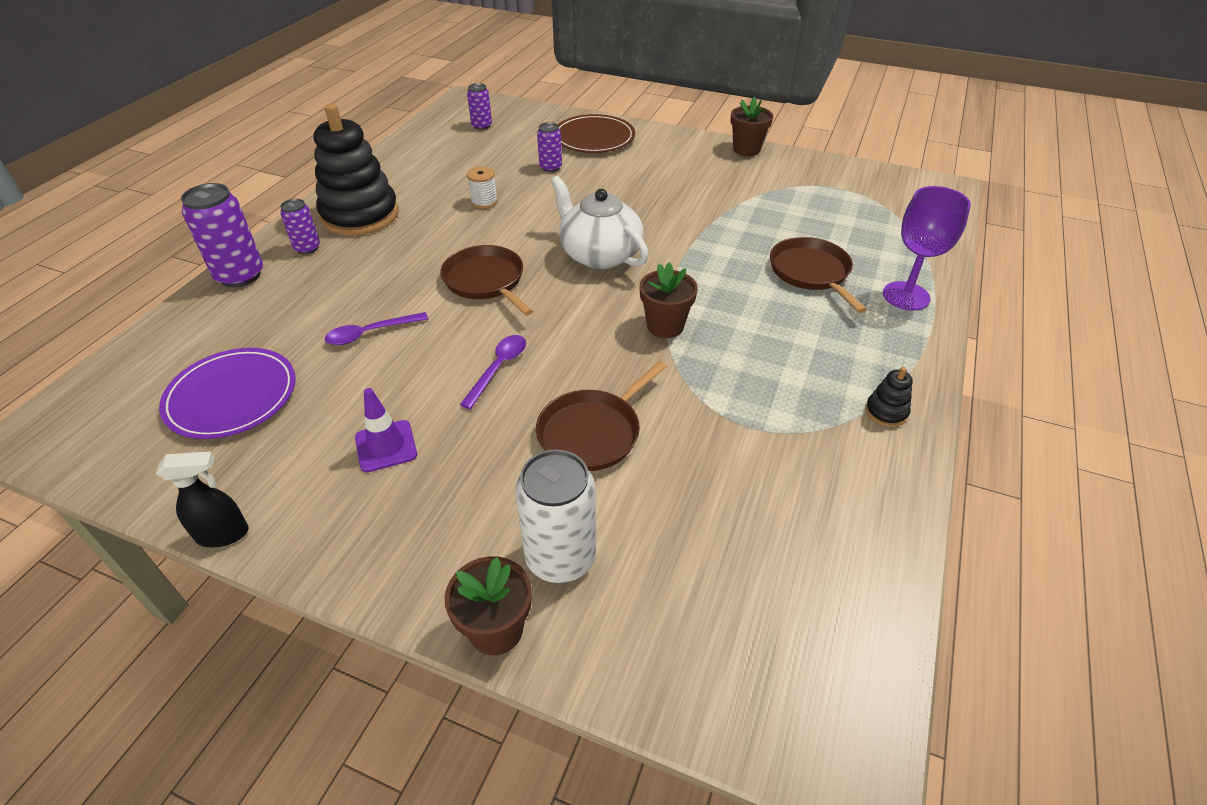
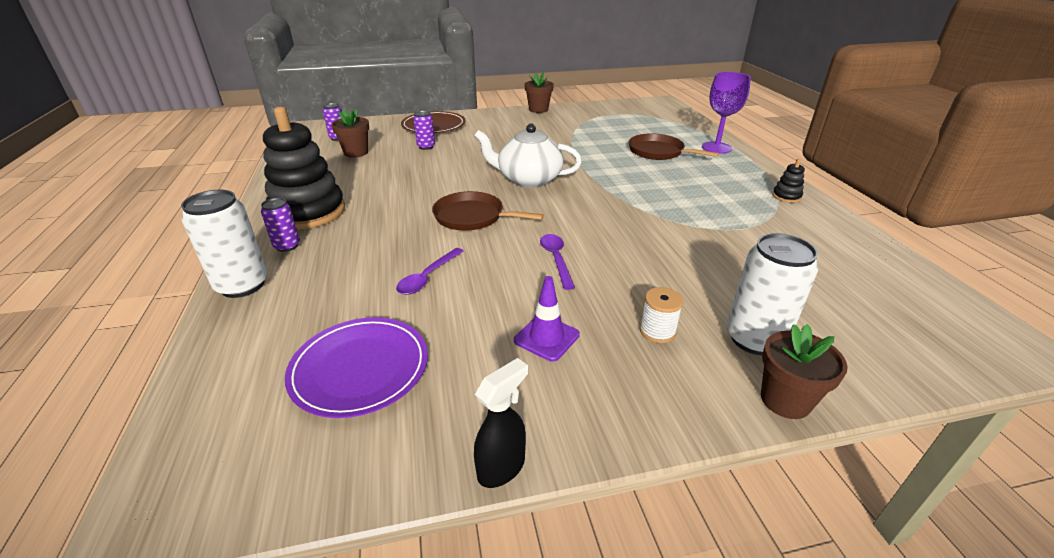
camera: 35 degrees left, 10 degrees down
purple can [181,183,263,287] -> white can [181,190,268,298]
white spool [467,166,498,209] -> white spool moved to [640,287,684,343]
brown pan [536,361,667,471] -> none
brown flower pot [640,262,698,338] -> brown flower pot moved to [331,109,369,158]

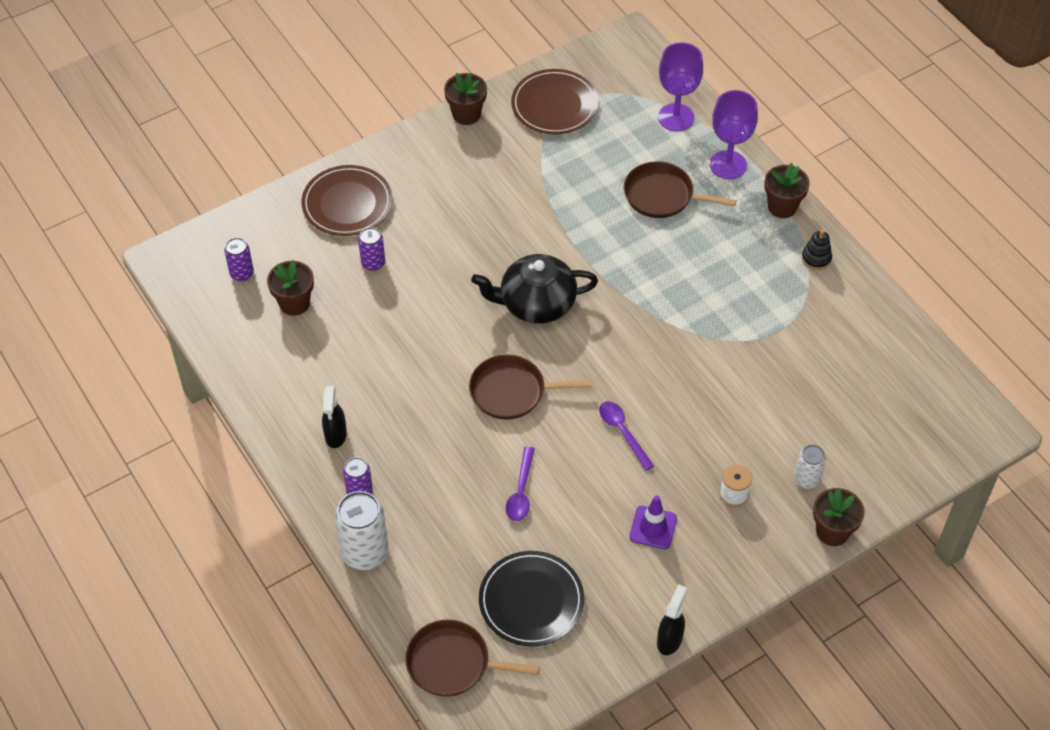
camera: 20 degrees left, 20 degrees up
black stacking toy [263,107,345,230] -> black spray bottle [322,386,347,448]
purple plate [285,317,428,418] -> black plate [479,551,584,646]
white teapot [475,123,582,188] -> black teapot [471,254,598,324]
white can [727,233,818,355] -> white can [794,445,826,489], size x0.57
none -> brown pan [405,620,540,697]
none -> brown plate [511,69,599,135]
none -> purple goblet [658,42,703,131]
none -> brown flower pot [764,163,810,218]

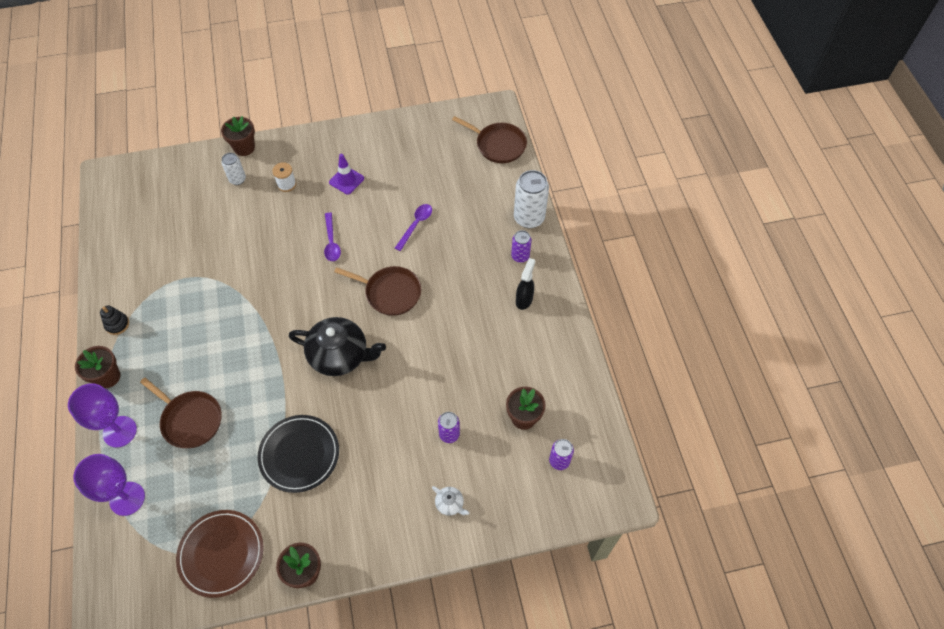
camera: 160 degrees left, 5 degrees up
brown plate [301,165,393,236] -> white teapot [432,486,469,516]
black plate [479,551,584,646] -> black plate moved to [258,415,339,493]
black spray bottle [657,584,687,655] -> none

